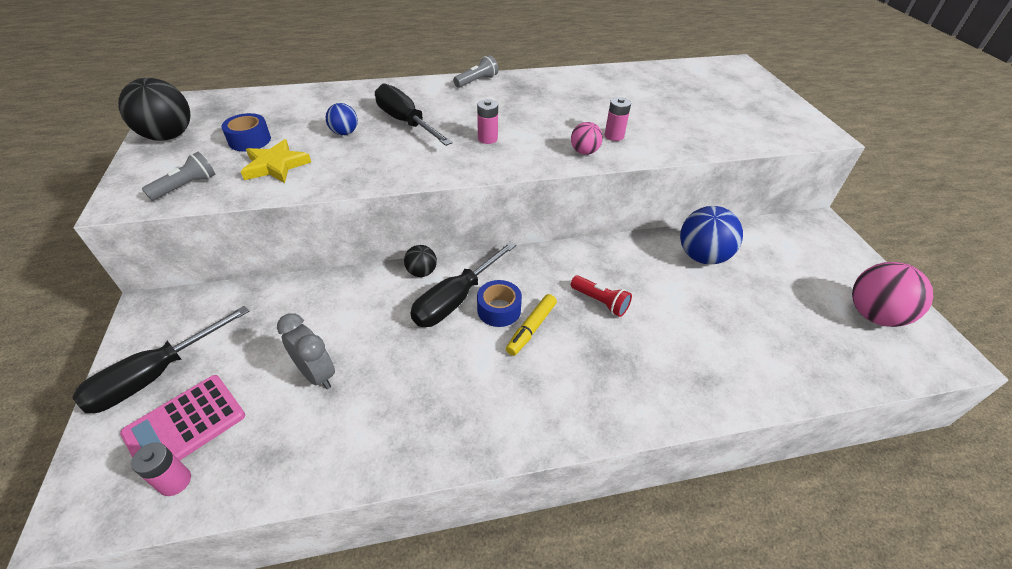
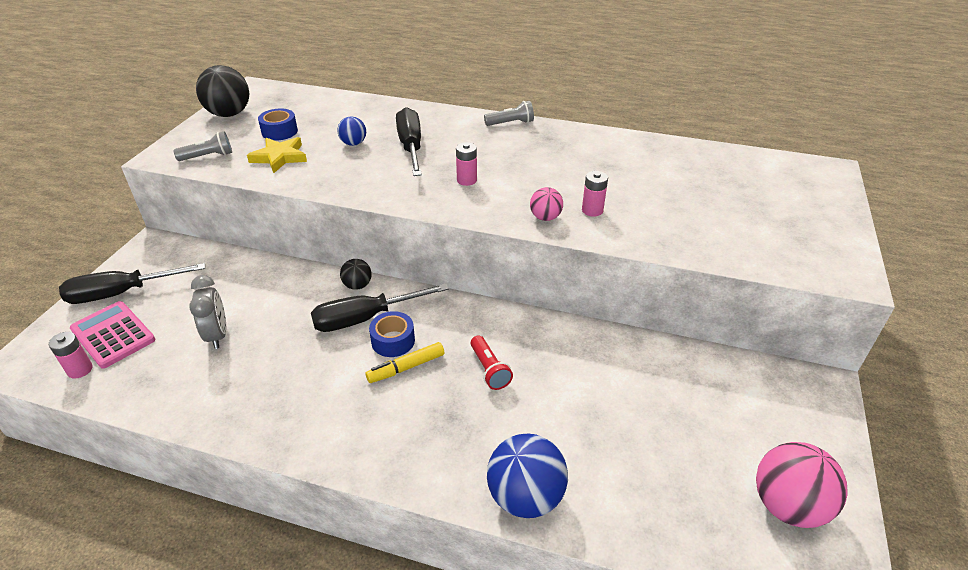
camera: 30 degrees right, 5 degrees down
pink calculator [120,375,245,460] -> pink calculator turned 60 degrees clockwise [70,301,155,368]
blue ball [680,206,743,265] -> blue ball moved to [487,434,568,518]

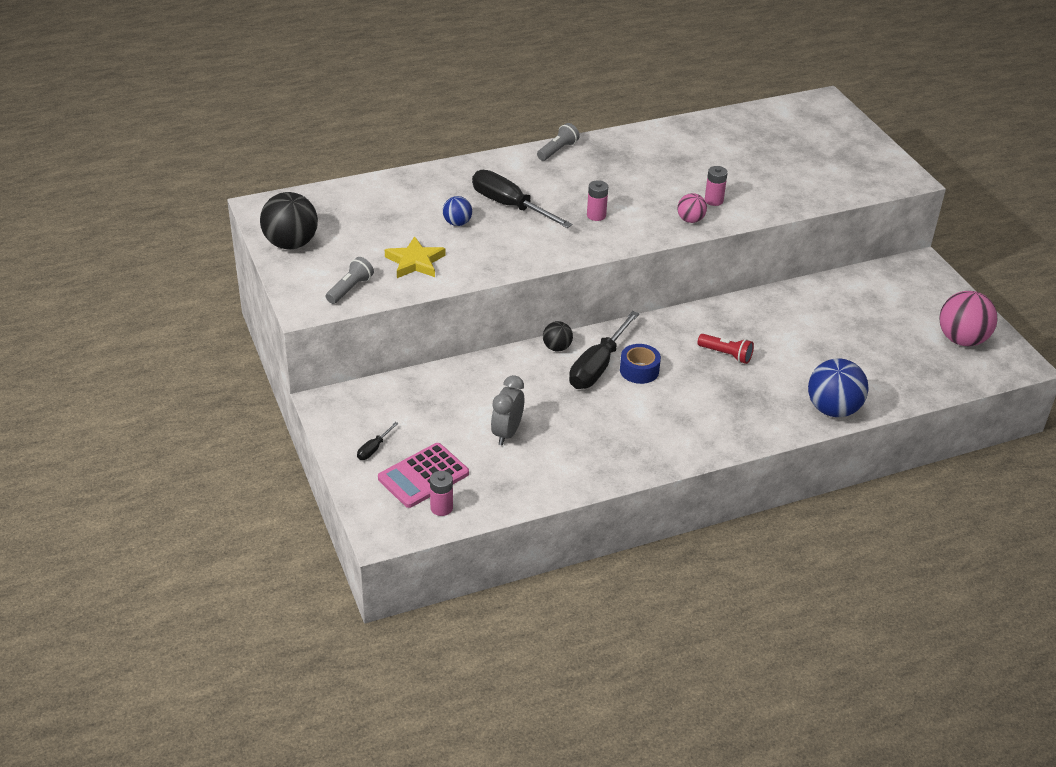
camera: 40 degrees left, 0 degrees up
black screwdriver [59,263,205,304] -> black screwdriver [357,422,399,460], size x0.44
pink calculator [70,301,155,368] -> pink calculator turned 45 degrees counterclockwise [378,443,469,508]
grey clock [189,275,226,349] -> grey clock turned 105 degrees counterclockwise [491,375,524,445]
blue tape [258,109,298,141] -> none
yellow marker [365,342,445,383] -> none

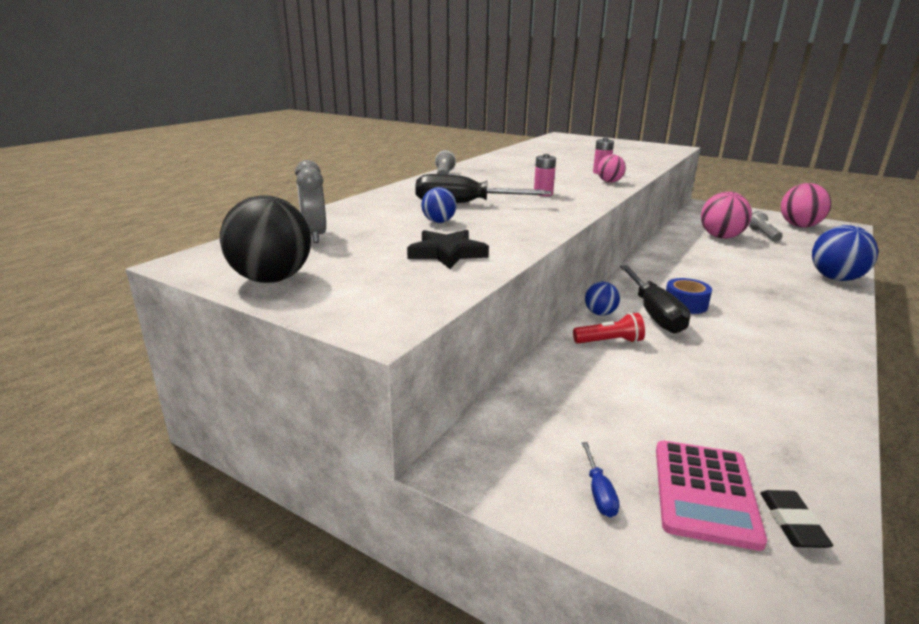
camera: 35 degrees left, 15 degrees down
grey flashlight [326,257,374,304] -> grey flashlight moved to [748,211,783,242]
black screwdriver [357,422,399,460] -> blue screwdriver [582,442,619,518]
yellow star [385,236,445,278] -> black star [407,230,489,269]
pink battery [430,471,453,516] -> black eraser [760,490,833,548]
grey clock [491,375,524,445] -> grey clock moved to [295,160,326,243]
black ball [543,321,573,352] -> blue ball [585,281,620,316]
red flashlight [697,334,754,364] -> red flashlight moved to [573,313,645,343]
none -> pink ball [701,192,752,239]

